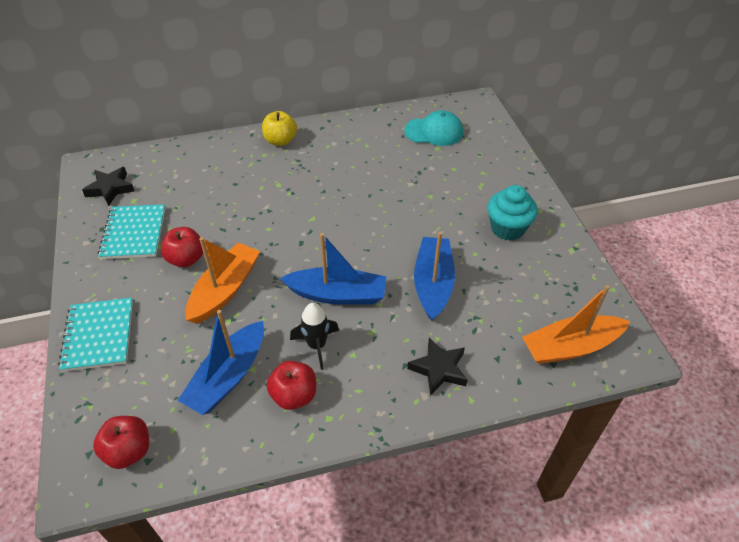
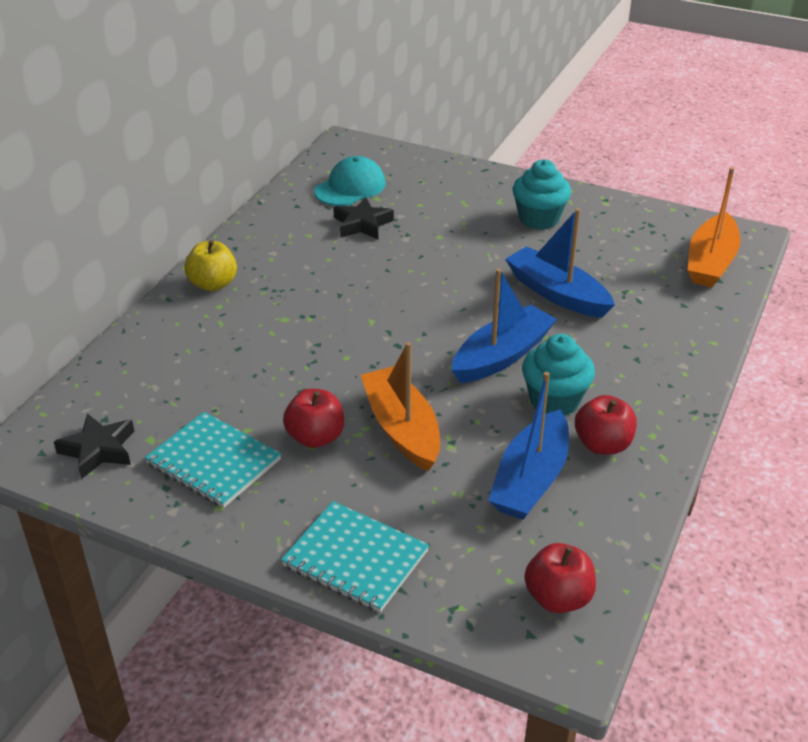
camera: 50 degrees left, 10 degrees down
blue boat [177,310,264,415] -> blue boat turned 45 degrees clockwise [488,372,569,520]
black rocket [290,303,339,370] -> turquoise cupcake [522,334,595,415]
black star [407,338,468,396] -> black star moved to [333,197,394,239]

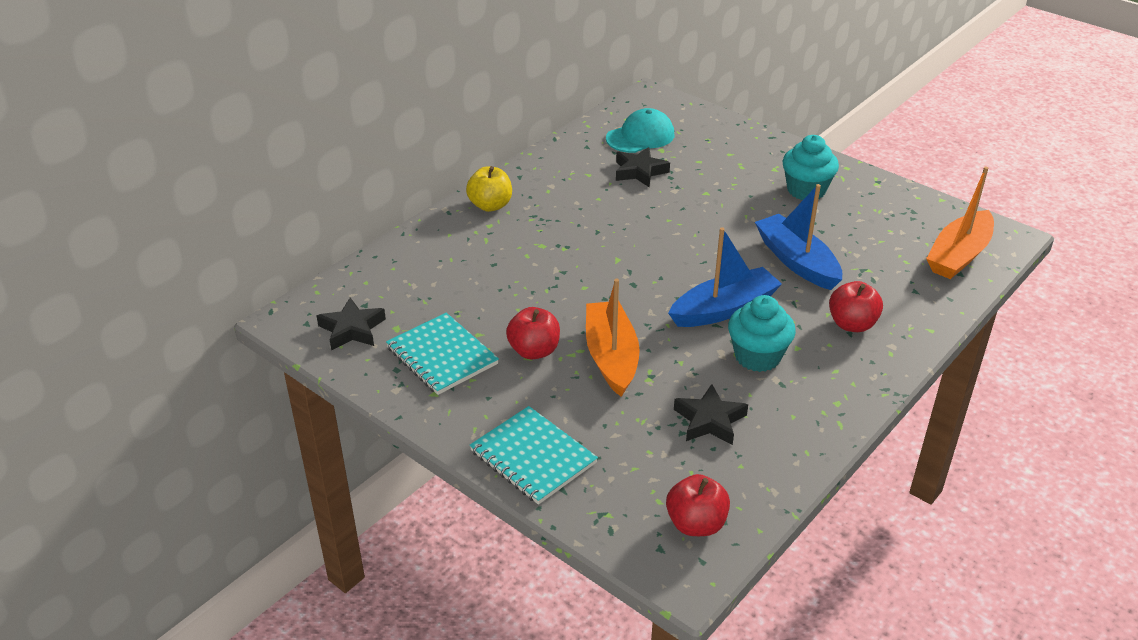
camera: 15 degrees right, 0 degrees up
blue boat [488,372,569,520] -> black star [674,384,748,445]
red apple [575,395,637,455] -> red apple moved to [829,281,883,332]

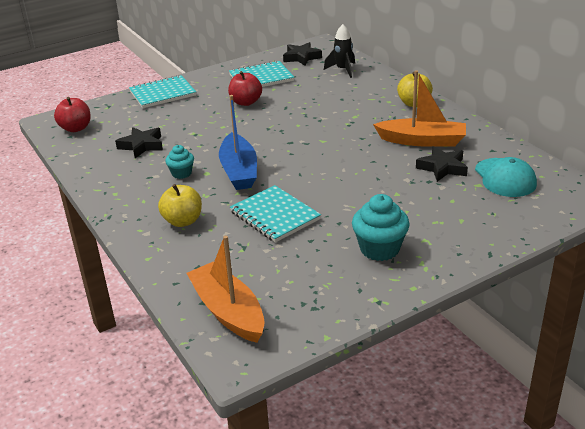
camera: 110 degrees right, 5 degrees down
orange boat [586,279,640,397] -> orange boat moved to [373,70,466,147]
turquoise cupcake [728,295,796,372] -> turquoise cupcake [165,145,194,179], size x0.59
blue boat [755,184,842,290] -> turquoise notebook [230,185,321,243]
red apple [829,281,883,332] -> yellow apple [158,184,202,227]
none -> black rocket [324,24,355,78]

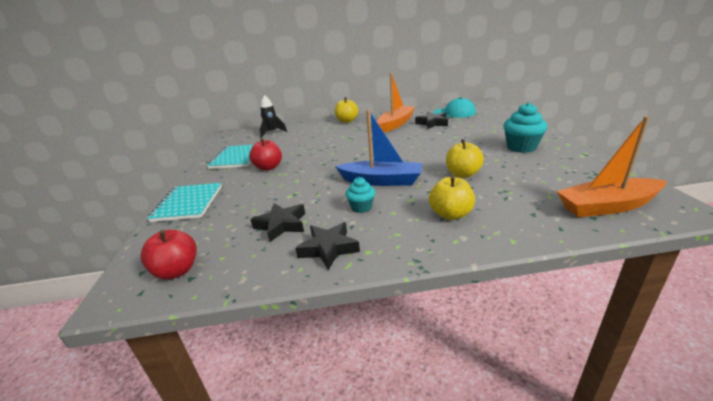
camera: 65 degrees left, 5 degrees down
turquoise notebook [230,185,321,243] -> yellow apple [446,139,484,178]
black star [283,42,322,66] -> black star moved to [295,222,360,270]

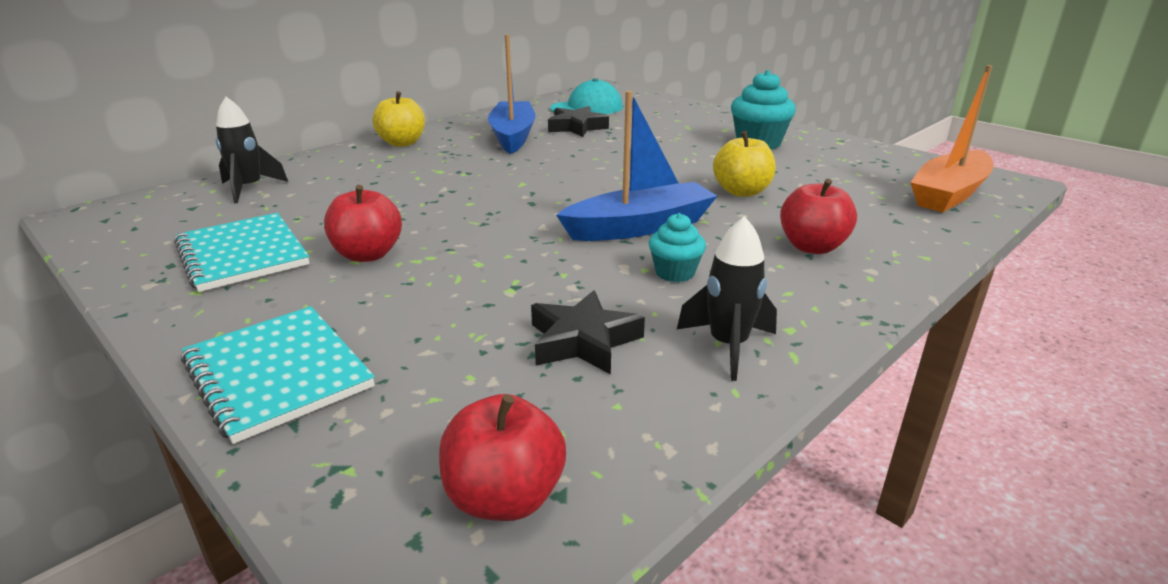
camera: 40 degrees left, 0 degrees up
black star [295,222,360,270] -> black rocket [677,216,777,381]
orange boat [377,73,415,132] -> blue boat [488,35,536,154]
yellow apple [429,176,475,220] -> red apple [780,179,857,254]

